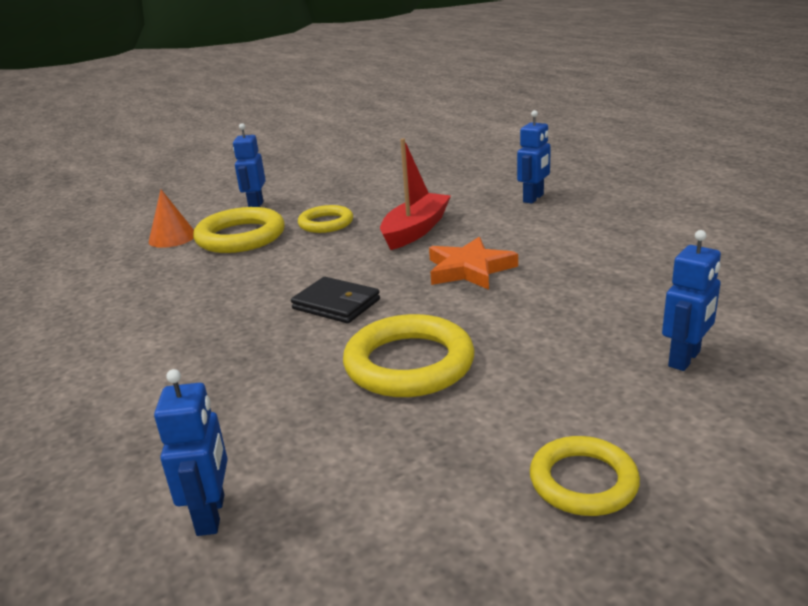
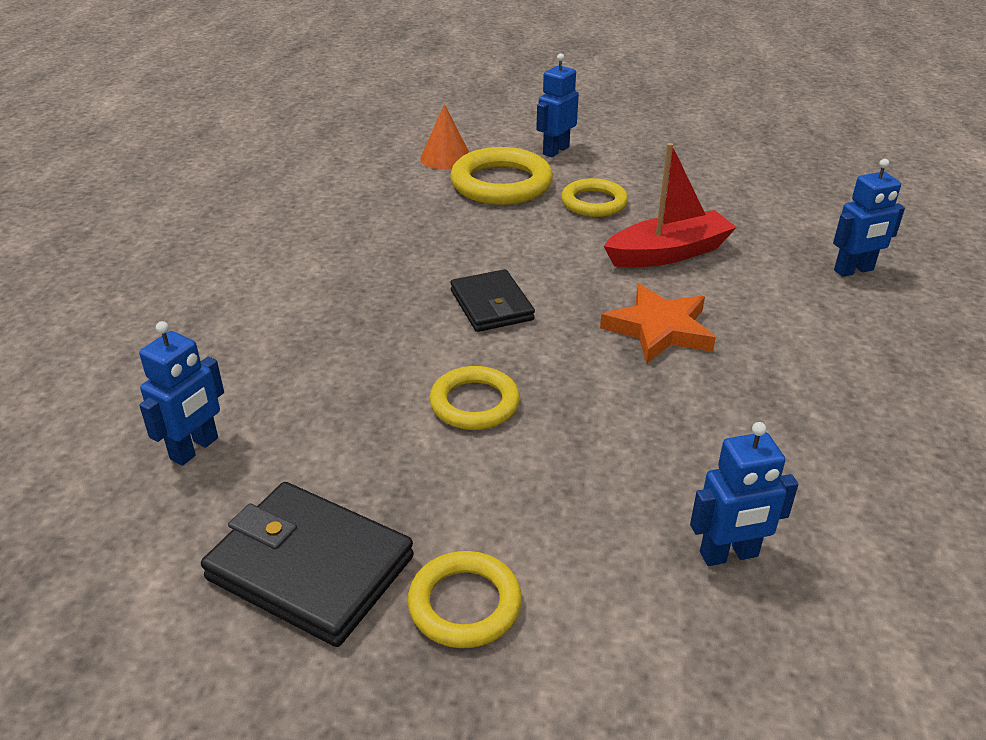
camera: 35 degrees right, 10 degrees up
yellow ring [343,314,474,397] -> yellow ring [430,366,520,430], size x0.63
none -> black wallet [201,482,414,647]

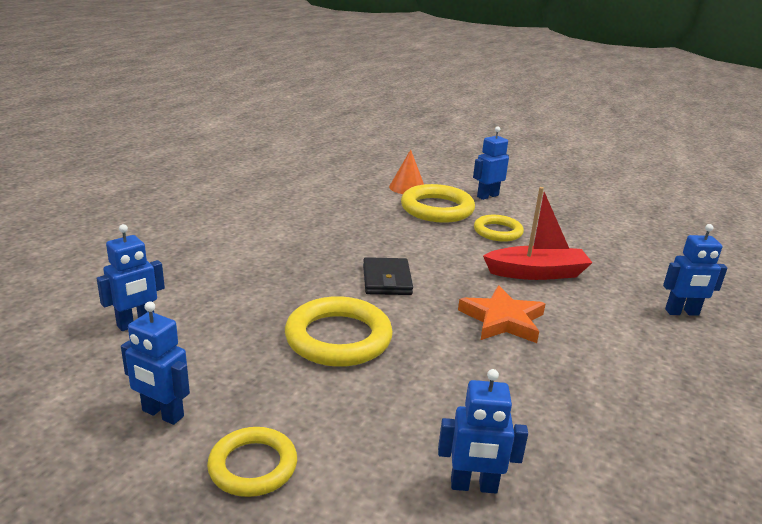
camera: 15 degrees right, 10 degrees down
black wallet [201,482,414,647] -> blue robot [121,301,190,425]
yellow ring [430,366,520,430] -> yellow ring [285,296,393,367], size x1.59

